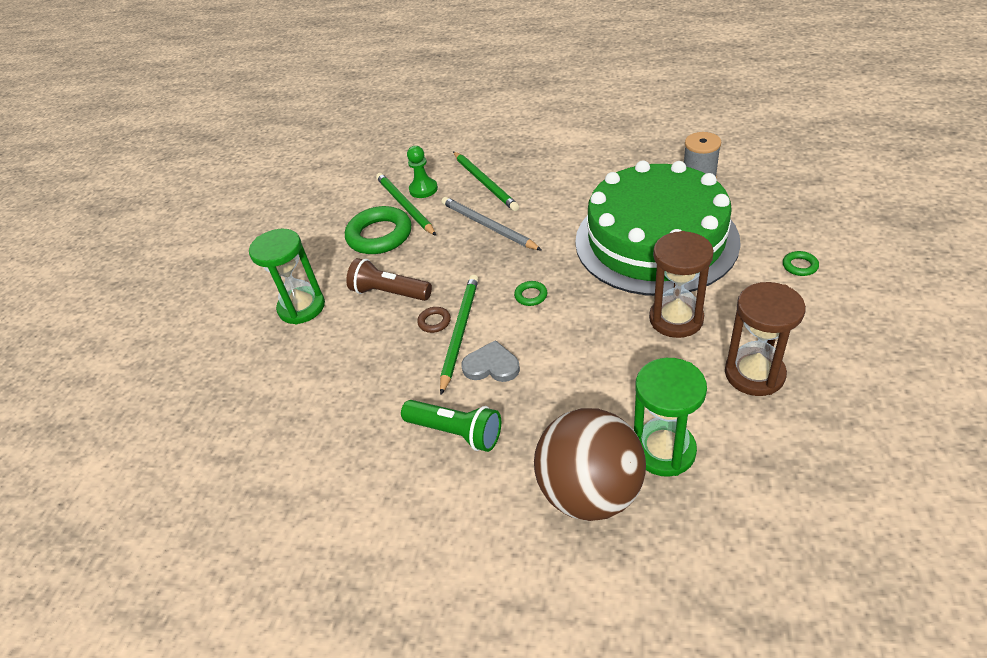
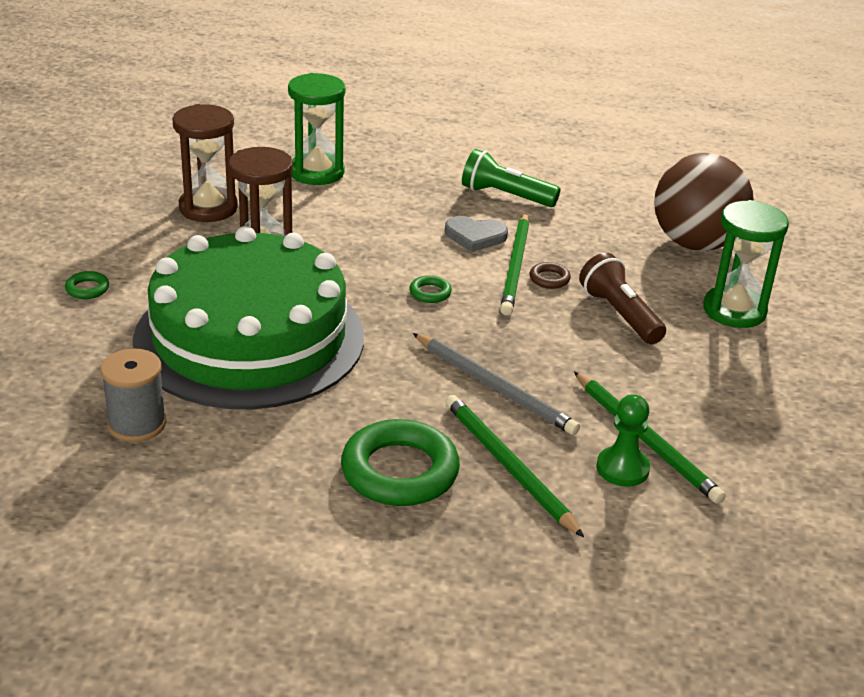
camera: 170 degrees right, 10 degrees down
green ring [345,206,411,254] -> green ring moved to [341,419,460,506]
brown flashlight [347,258,432,301] -> brown flashlight turned 135 degrees counterclockwise [579,253,666,344]
brown ball [534,408,646,521] -> brown ball moved to [654,153,754,251]

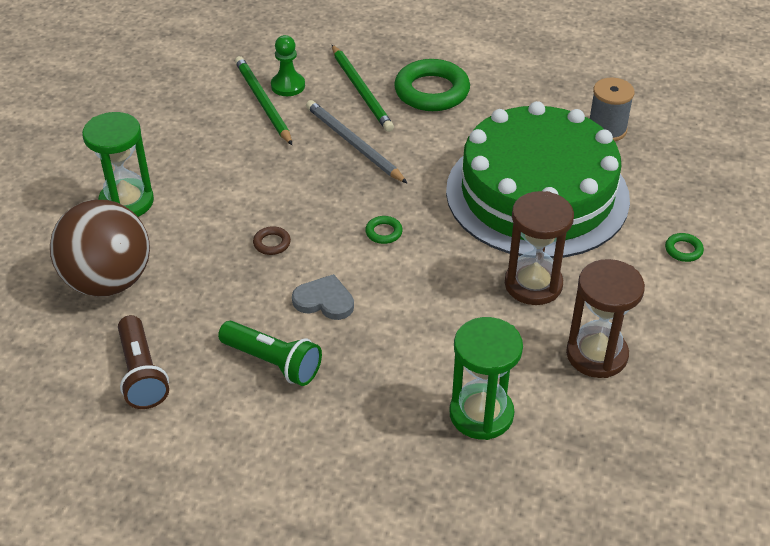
camera: 170 degrees left, 10 degrees up
green pencil [500,213,529,315] -> none
brown flashlight [579,253,666,344] -> brown flashlight moved to [118,315,169,409]

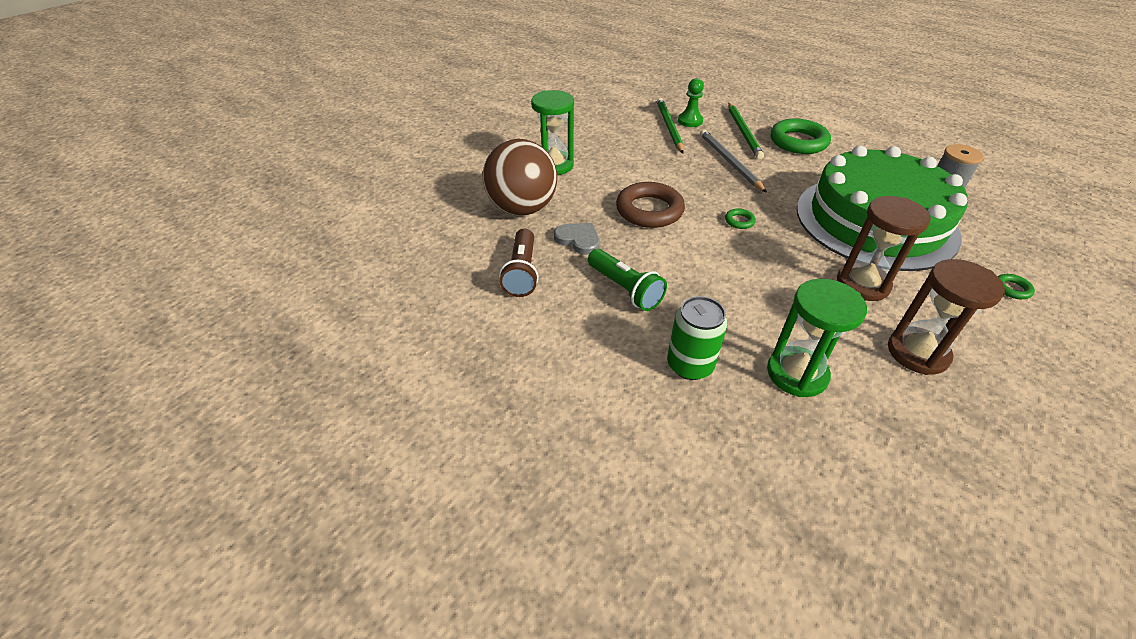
camera: 20 degrees right, 0 degrees up
brown ring [253,226,291,255] -> brown ring [616,182,685,228], size x2.32
grey heart [292,274,354,320] -> grey heart moved to [554,223,600,255]
none -> green can [667,296,728,380]

